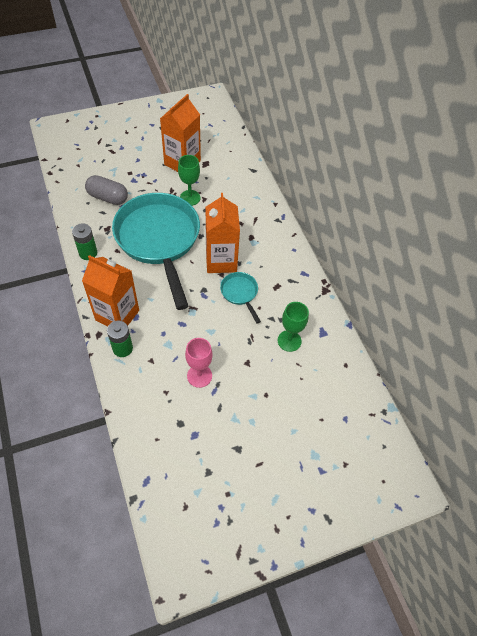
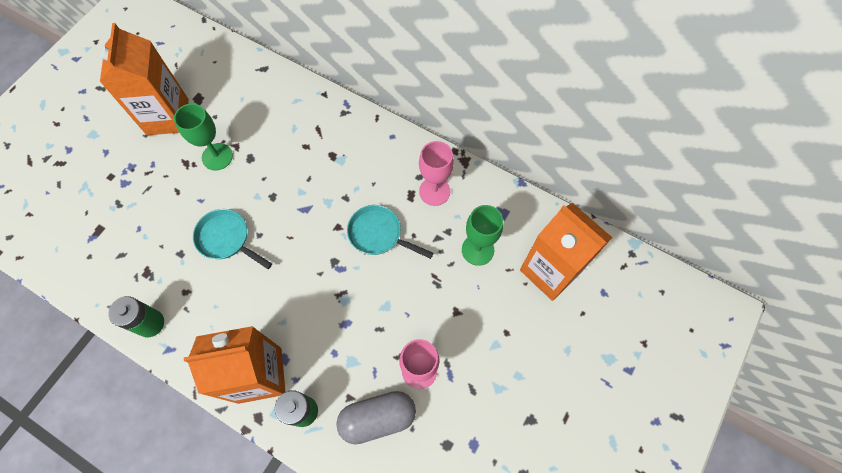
camera: 35 degrees left, 10 degrees up
grey capsule [85,175,128,205] -> grey capsule moved to [336,391,416,444]
turquoise pan [112,193,200,310] -> turquoise pan [193,209,272,269], size x0.42
orange carton [206,193,240,273] -> orange carton moved to [520,203,612,301]
none -> pink goblet [419,141,454,206]

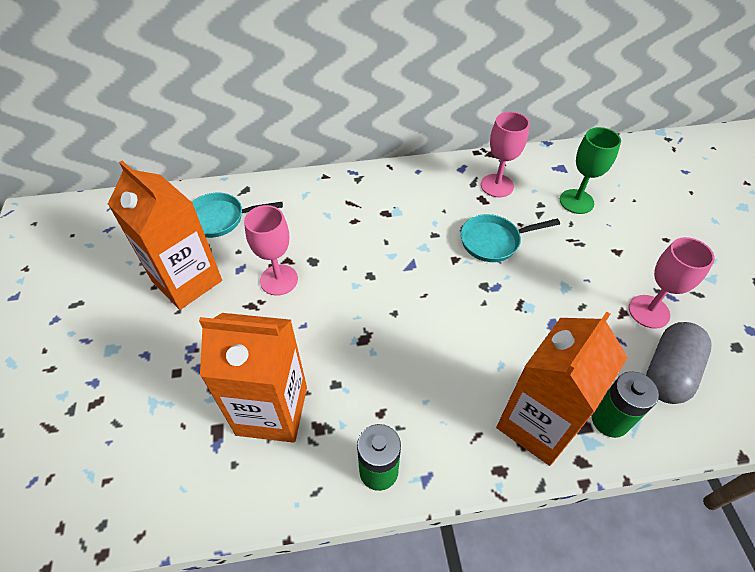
camera: 40 degrees left, 15 degrees down
green goblet [174,104,233,170] -> pink goblet [244,205,298,296]
turquoise pan [193,209,272,269] -> turquoise pan moved to [192,193,283,238]
orange carton [520,203,612,301] -> orange carton moved to [199,313,307,443]

